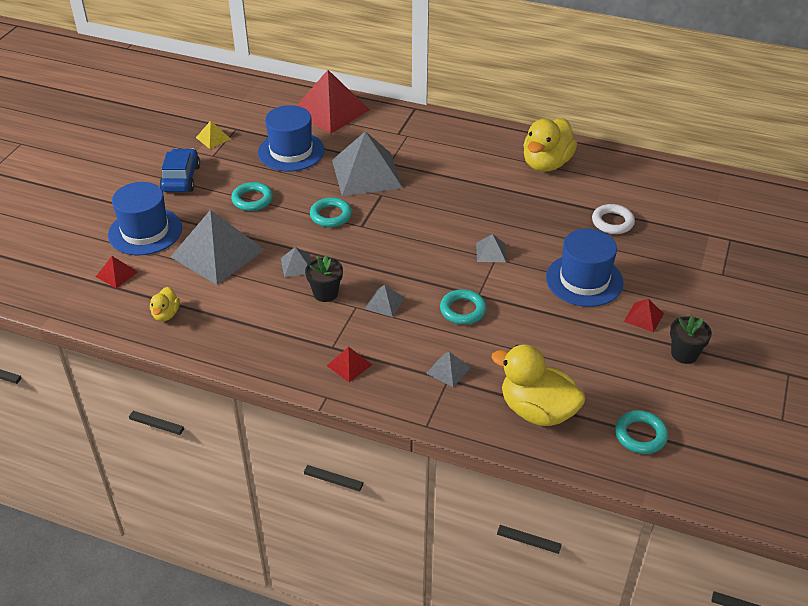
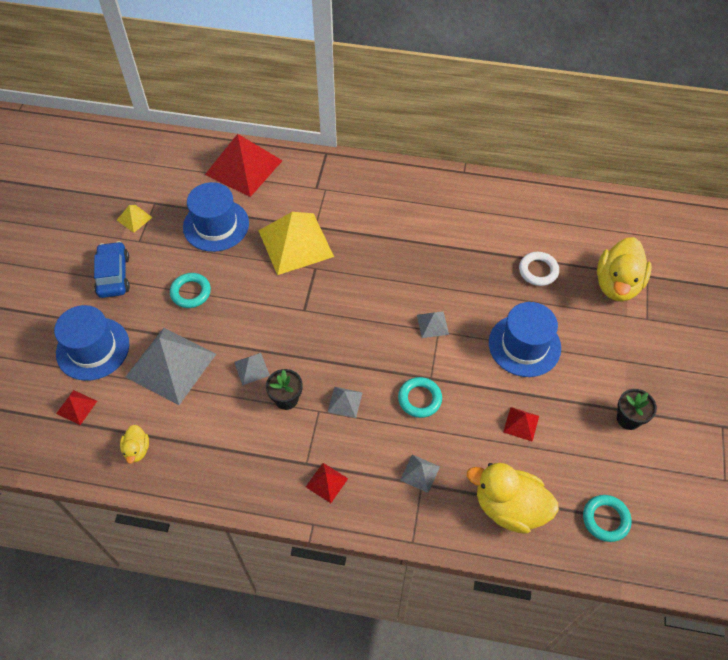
camera: 10 degrees left, 15 degrees up
turquoise ring [310,197,352,227] -> none
grey pyramid [332,131,403,196] -> yellow pyramid [258,212,334,275]
yellow duck [523,118,577,172] -> yellow duck moved to [597,237,652,302]
red pyramid [624,299,664,333] -> red pyramid moved to [503,407,539,442]

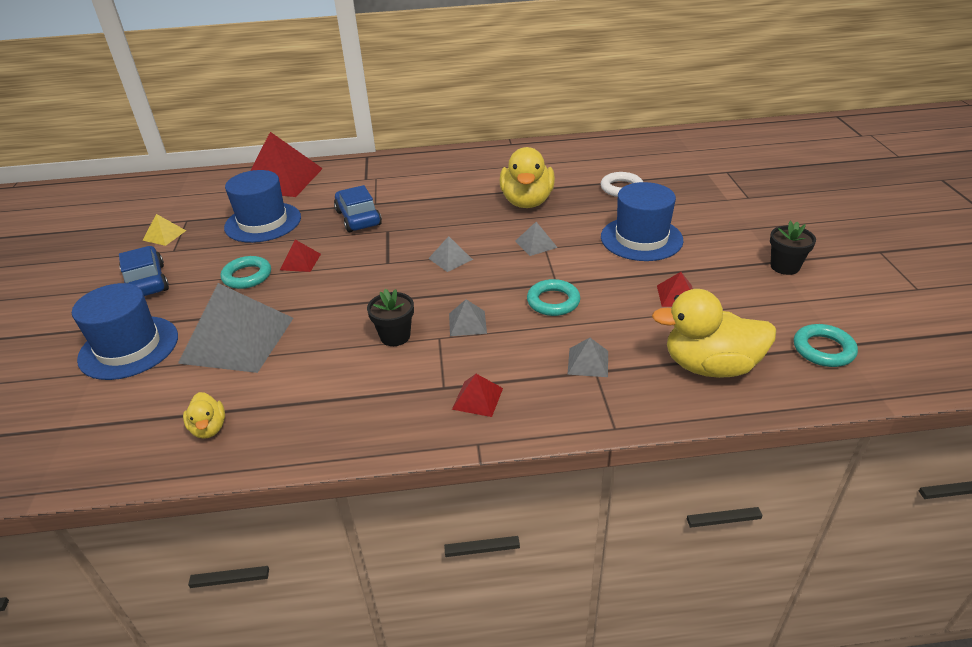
camera: 15 degrees left, 20 degrees down
red pyramid [56,390,97,425] -> red pyramid moved to [280,240,321,272]
grey pyramid [234,353,270,385] -> grey pyramid moved to [428,236,473,272]
yellow pyramid [258,212,334,275] -> blue car [334,185,382,232]
yellow duck [597,237,652,302] -> yellow duck moved to [500,147,555,208]

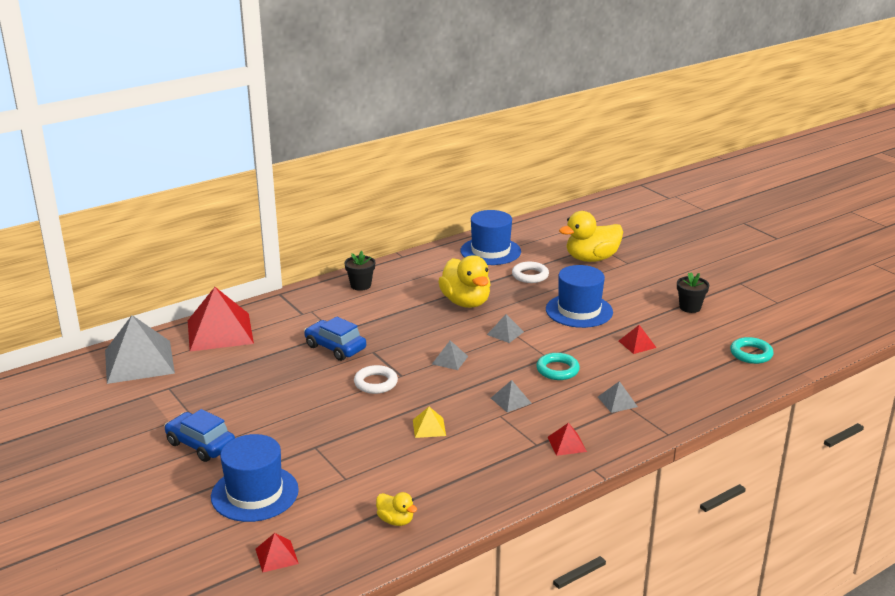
camera: 30 degrees left, 10 degrees down
yellow pyramid [142,214,186,246] -> yellow pyramid moved to [413,407,446,438]
grey pyramid [178,283,293,373] -> grey pyramid moved to [105,315,175,384]
turquoise ring [221,256,271,289] -> none
blue hat [224,170,301,243] -> blue hat moved to [461,210,521,265]
red pyramid [280,240,321,272] -> red pyramid moved to [256,533,299,573]
black flower pot [367,289,414,346] -> black flower pot moved to [344,251,375,291]
yellow duck [652,289,776,378] -> yellow duck moved to [559,211,623,262]
none -> white ring [354,365,398,394]

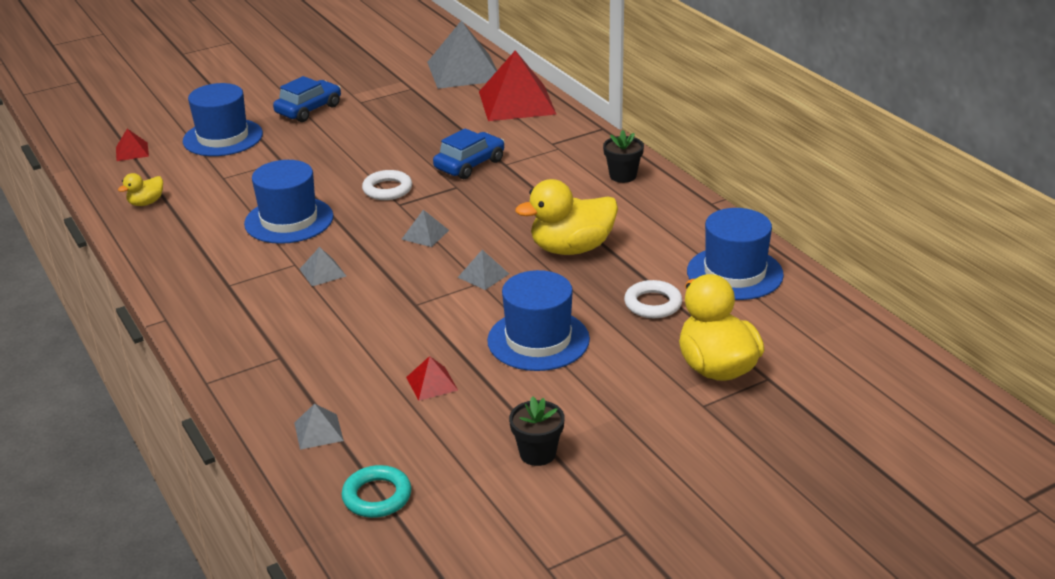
camera: 95 degrees right, 5 degrees up
yellow pyramid [413,407,446,438] -> blue hat [244,160,333,244]
turquoise ring [536,353,580,380] -> none
red pyramid [548,423,587,456] -> none
grey pyramid [598,381,638,413] -> grey pyramid moved to [294,403,344,450]

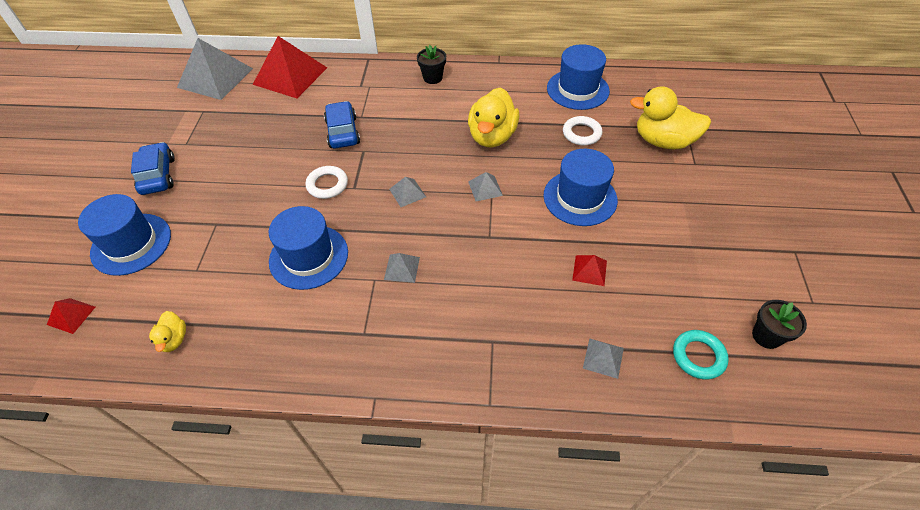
camera: 55 degrees left, 20 degrees up
black flower pot [509,396,565,466] -> black flower pot moved to [752,300,807,349]

